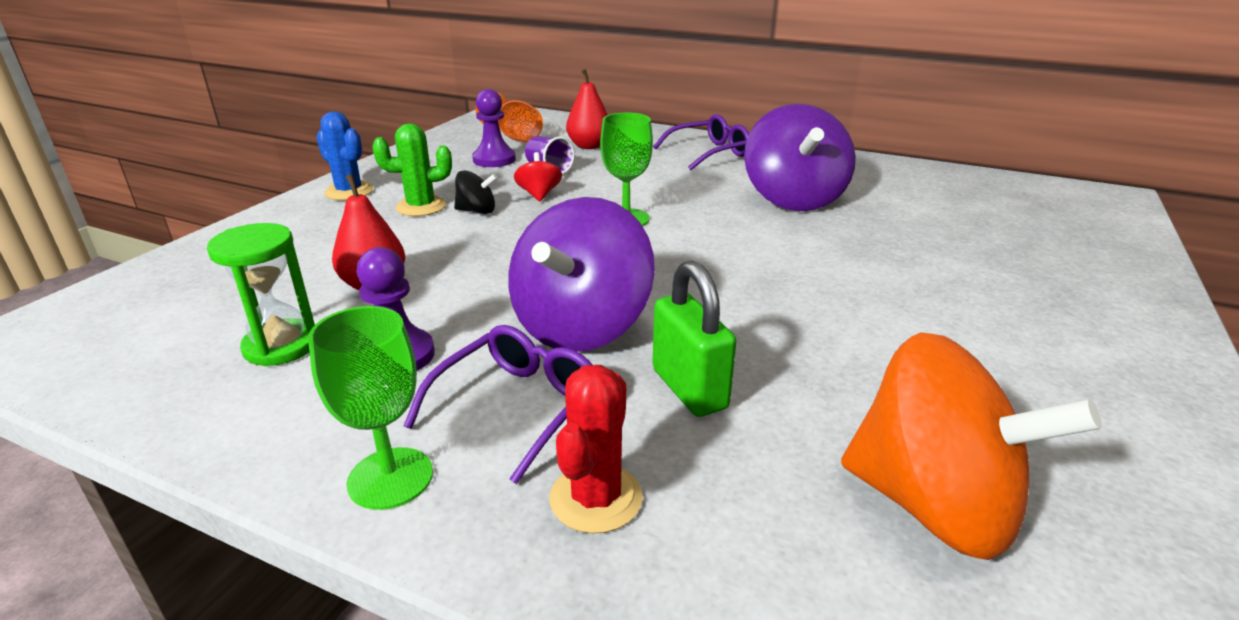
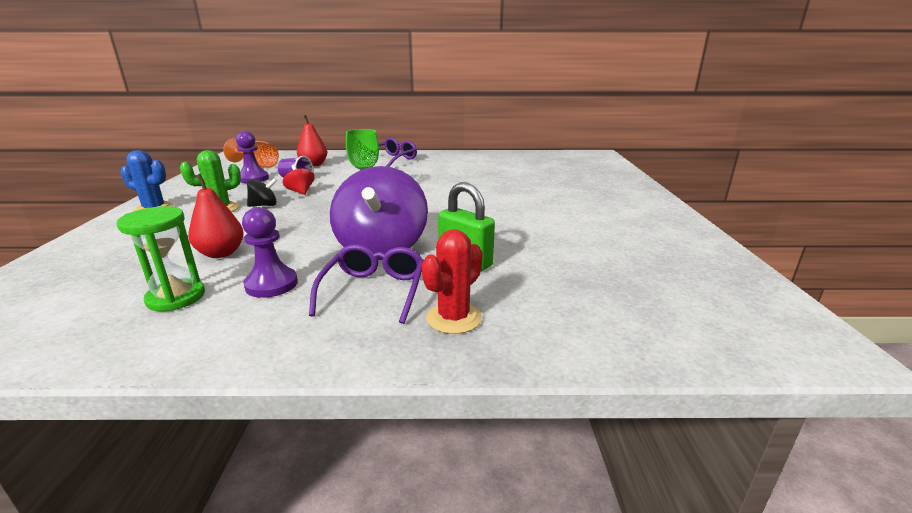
camera: 25 degrees left, 5 degrees down
green goblet [308,306,433,510] -> none
red cactus [550,365,643,534] -> red cactus turned 45 degrees clockwise [422,229,483,334]
purple spinning top [744,104,856,211] -> none
orange spinning top [841,332,1102,560] -> none

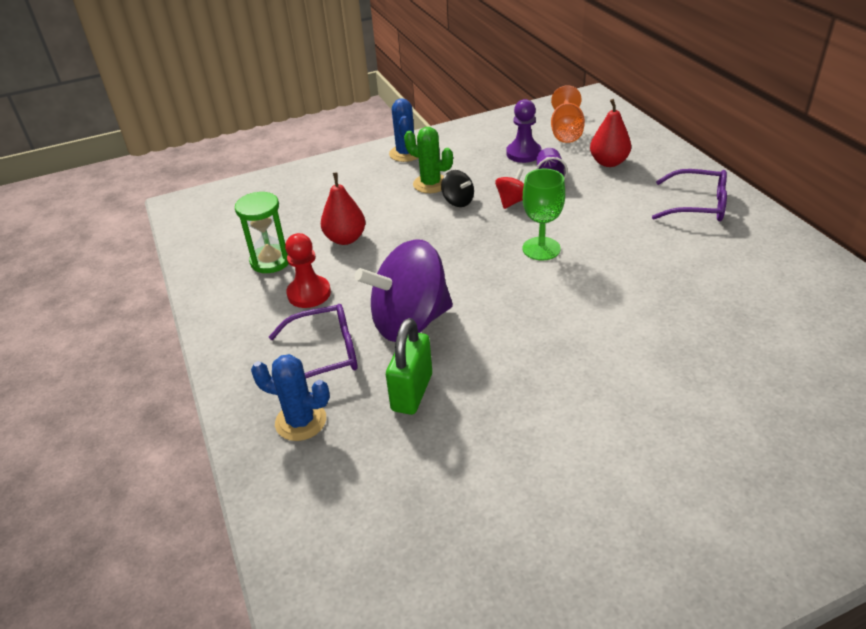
camera: 70 degrees right, 15 degrees up
purple pawn [242,207,298,298] -> red pawn [285,233,331,308]
red cactus [422,229,483,334] -> blue cactus [251,354,330,441]

